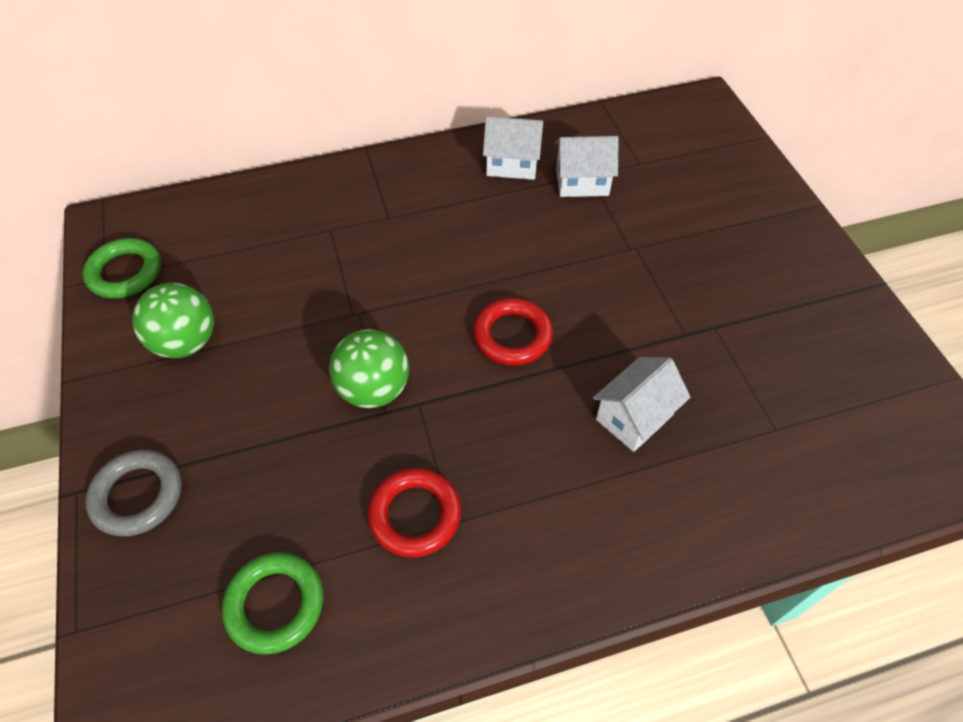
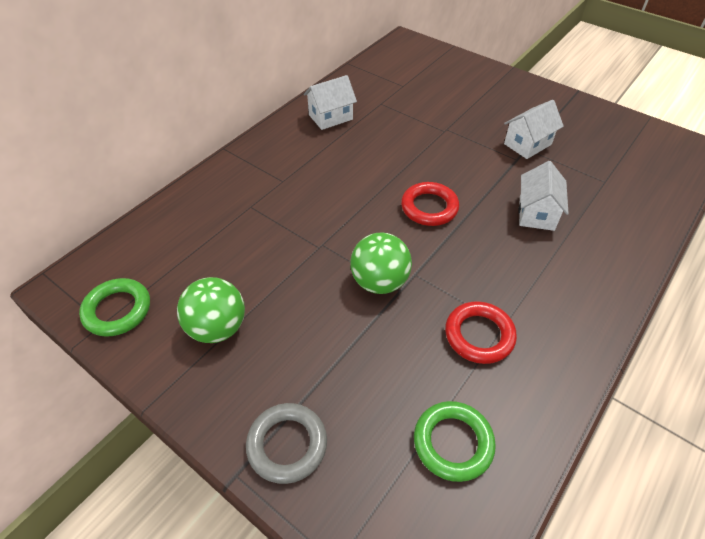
camera: 35 degrees left, 5 degrees down
white house [555,136,619,197] -> white house moved to [504,100,564,159]

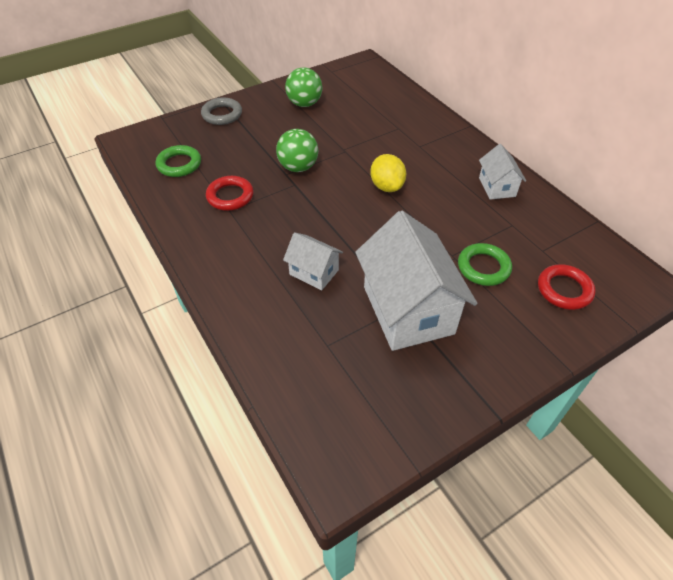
camera: 110 degrees right, 0 degrees up
green ring [79,278,150,337] -> green ring moved to [458,243,512,286]
red ring [401,182,459,226] -> red ring moved to [538,264,596,310]
white house [504,100,564,159] -> white house [355,211,477,351], size x2.00
none -> yellow lemon [370,154,406,192]

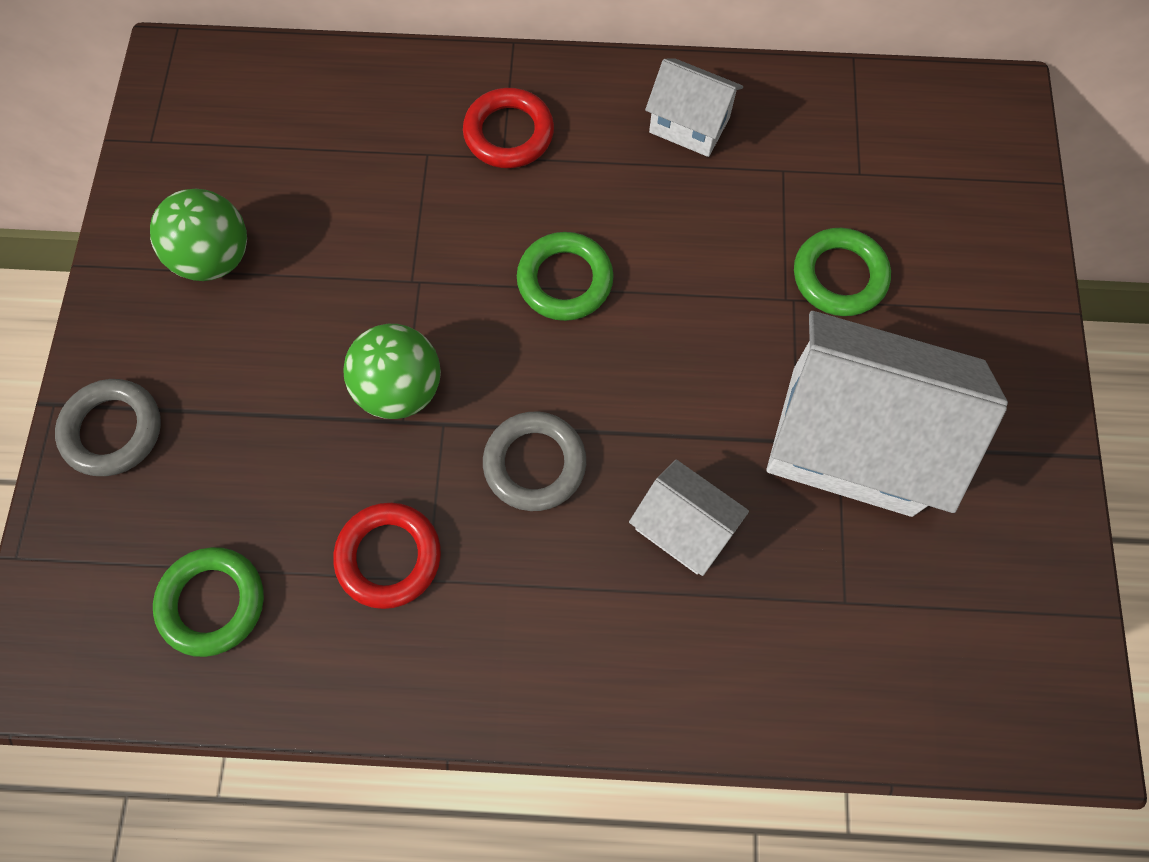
camera: 55 degrees left, 20 degrees up
white house [283,232,343,290] -> white house turned 60 degrees clockwise [629,460,749,576]
yellow lemon [370,154,406,192] -> green ring [517,232,614,321]
red ring [538,264,596,310] -> red ring moved to [463,88,554,168]
none -> grey ring [483,412,586,511]

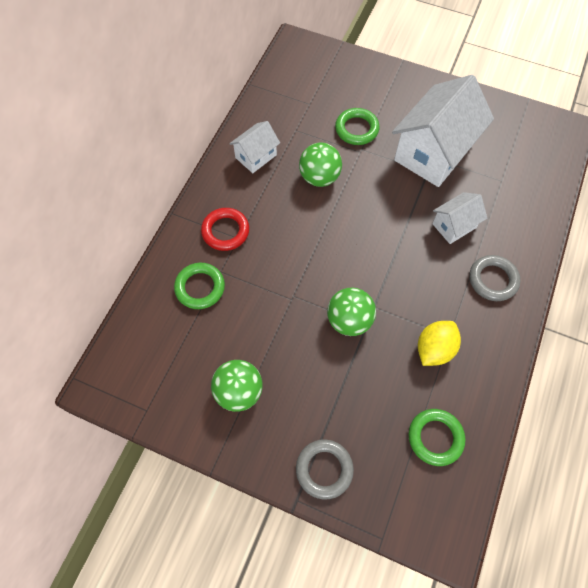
camera: 70 degrees left, 5 degrees down
red ring [333,503,441,609] -> yellow lemon [418,321,461,366]
grey ring [483,412,586,511] -> grey ring moved to [470,255,520,301]
green ring [517,232,614,321] -> green ring moved to [174,263,225,309]
none -> green ball [299,142,342,187]

